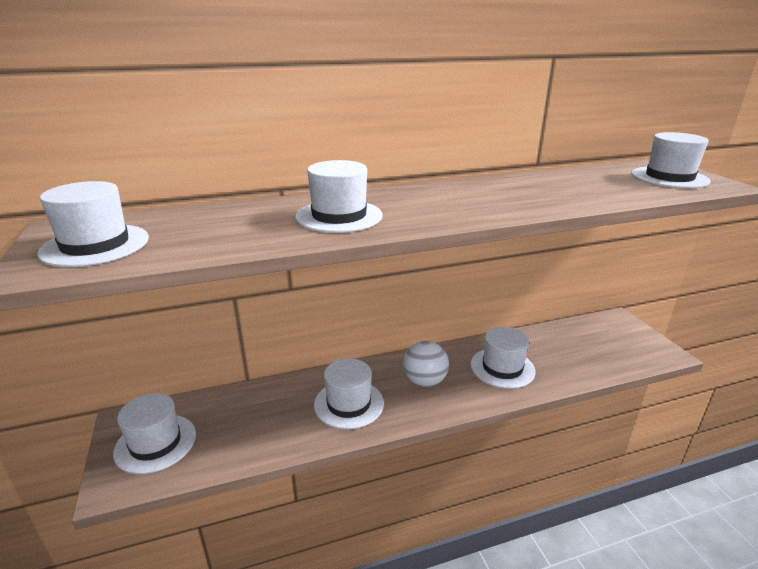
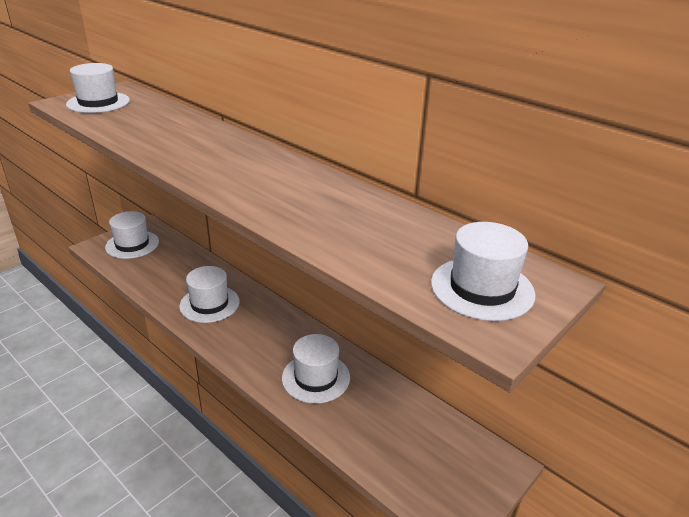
camera: 60 degrees right, 5 degrees up
white hat [295,160,383,233] -> none
white ball [403,341,449,387] -> none

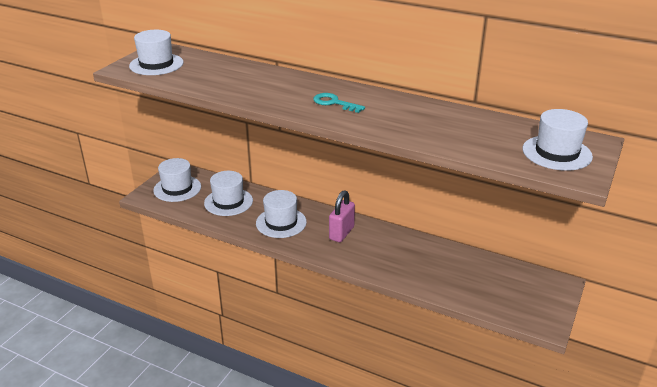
camera: 15 degrees left, 0 degrees up
white hat [282,334,350,404] -> white hat moved to [204,171,253,216]
none -> turquoise key [313,93,365,113]
none -> pink padlock [329,190,355,242]

